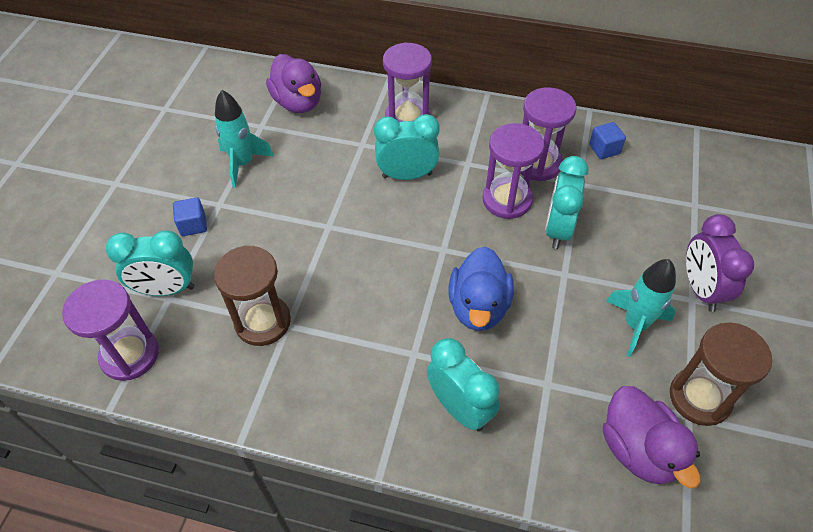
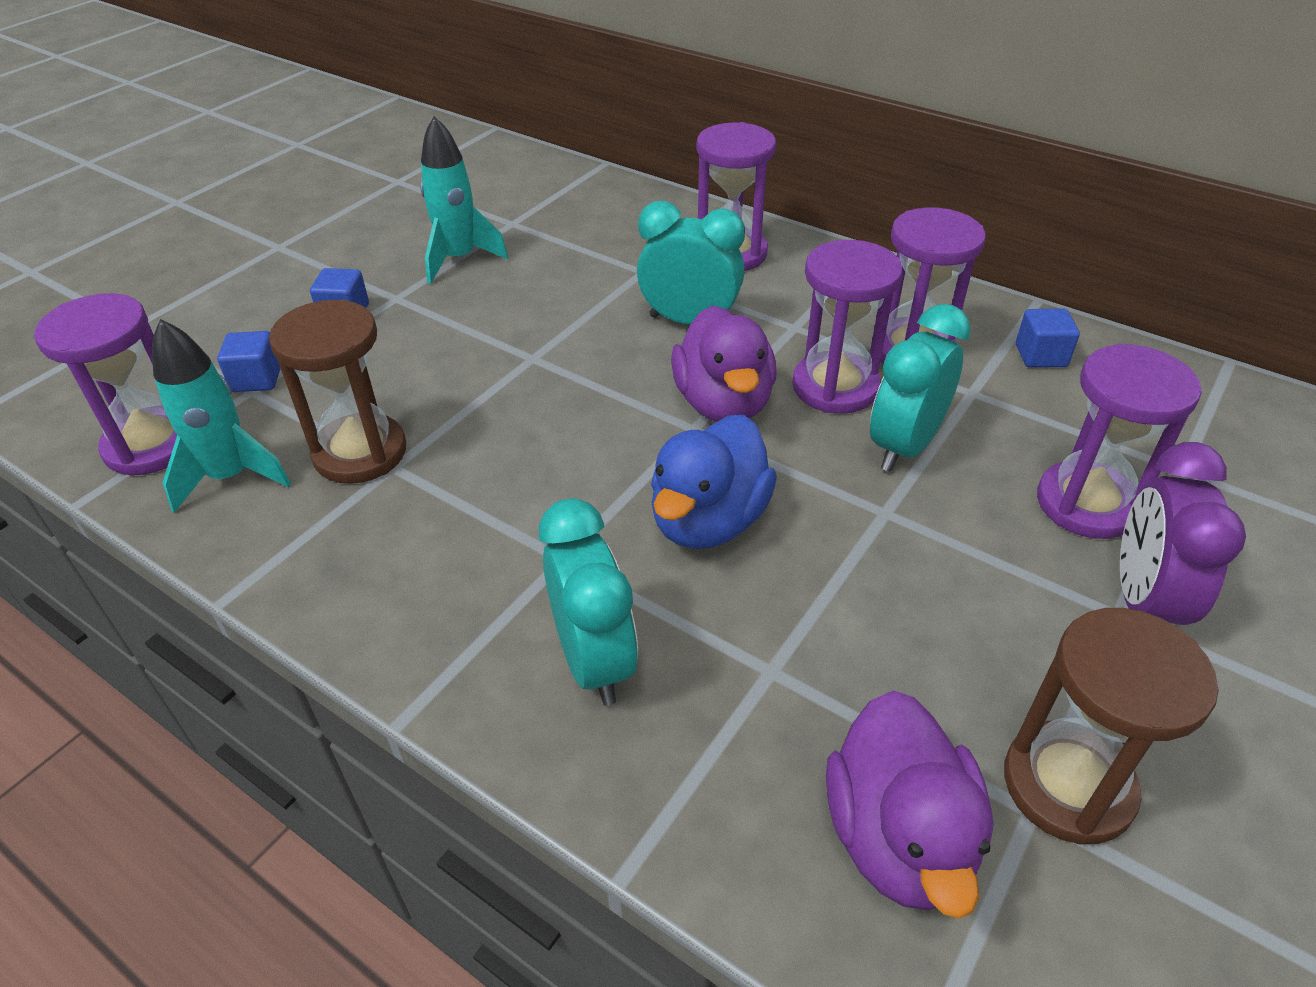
camera: 20 degrees right, 10 degrees down
turquoise clock [106,230,195,296] -> blue cube [217,331,281,392]
purple duck [266,54,321,113] -> purple duck moved to [671,305,776,422]
turquoise rocket [606,259,676,357] -> turquoise rocket moved to [152,319,291,513]
none -> purple hourglass [1037,344,1202,539]

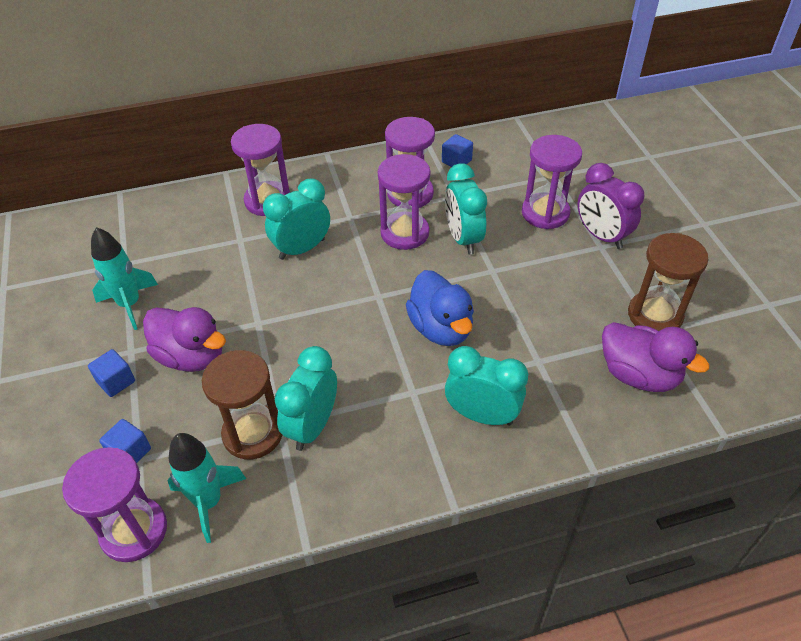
camera: 50 degrees left, 5 degrees up
purple duck [671,305,776,422] -> purple duck moved to [143,307,226,372]
none -> turquoise clock [275,346,337,451]

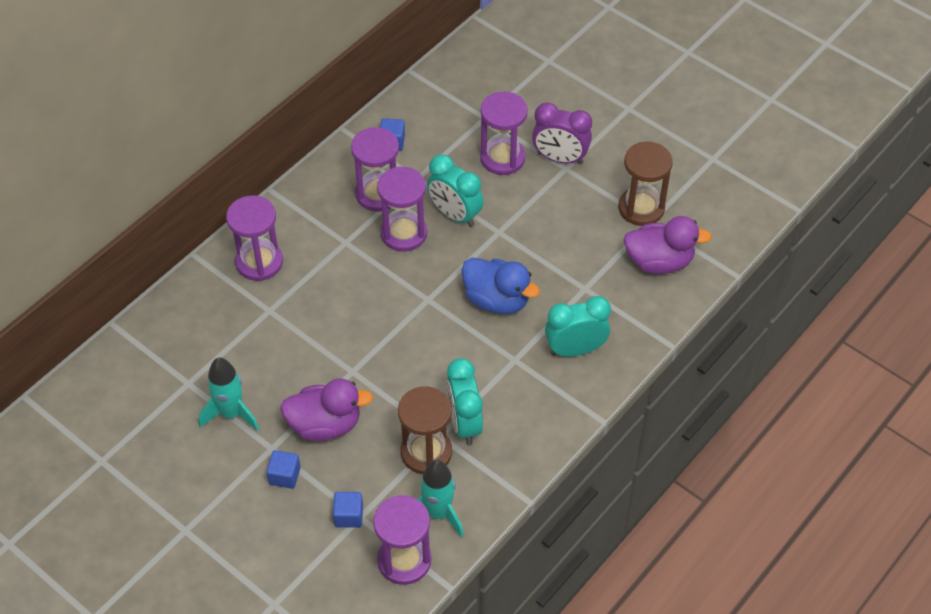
camera: 35 degrees left, 5 degrees up
turquoise clock [263,178,330,260] -> none

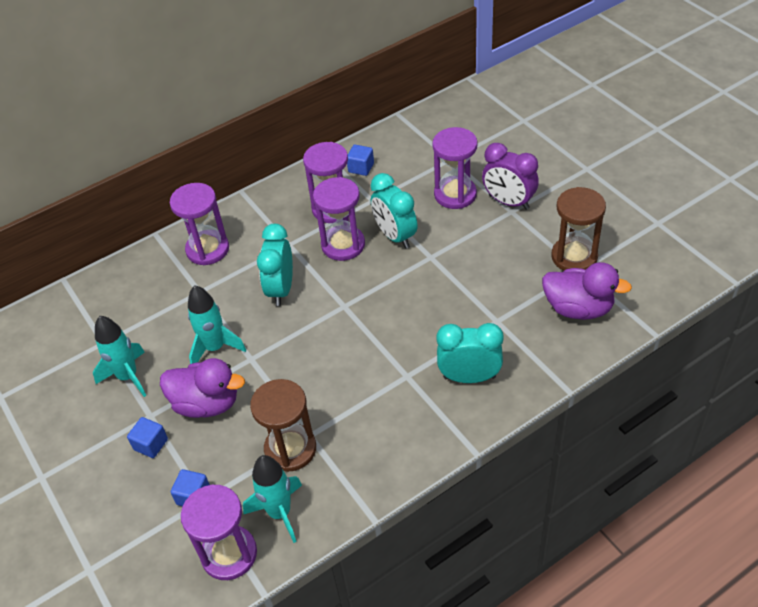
camera: 20 degrees right, 5 degrees down
turquoise clock [446,358,483,445] -> turquoise clock moved to [257,224,293,306]
blue duck [462,258,540,314] -> none
none -> turquoise rocket [188,285,246,364]

